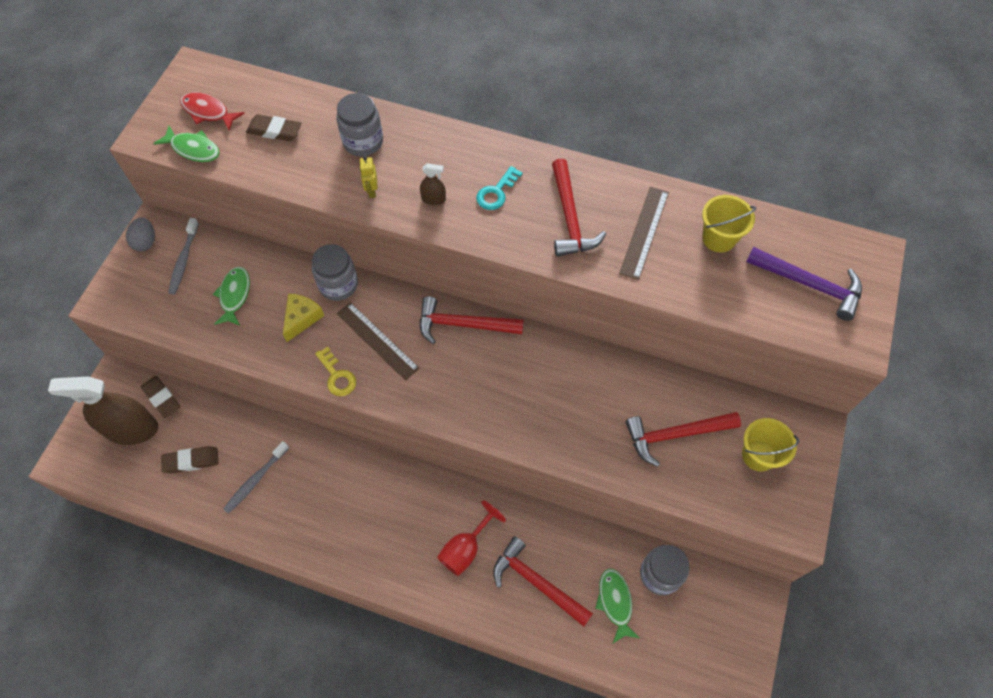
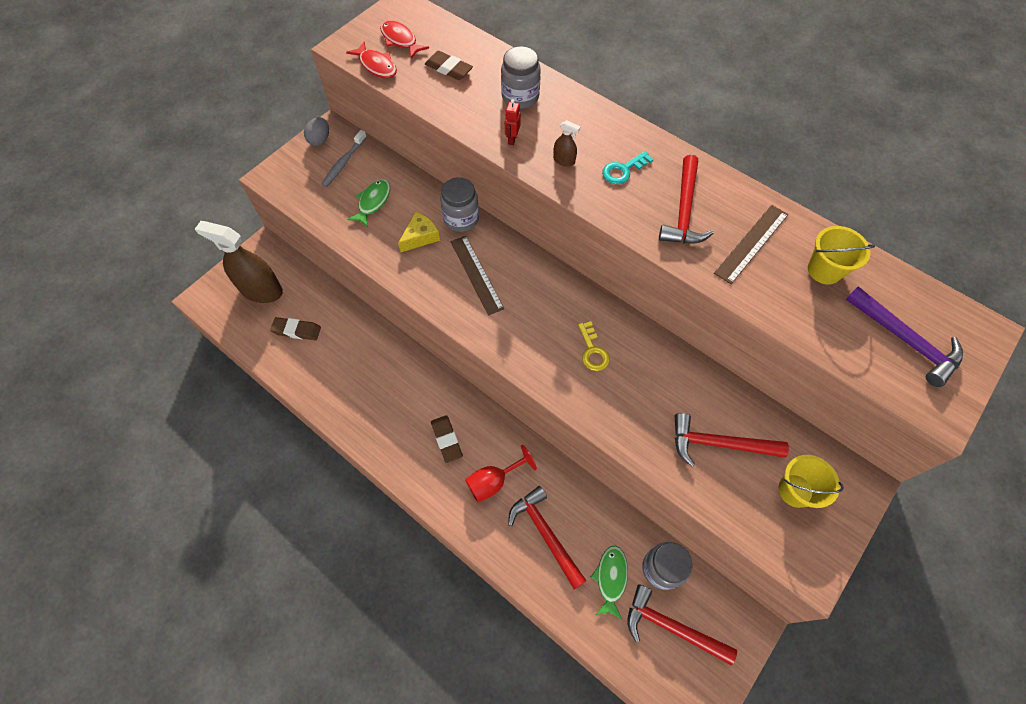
camera: 20 degrees right, 0 degrees up
brown eraser [141,376,180,418] -> brown eraser moved to [431,415,463,463]
green fish [153,126,220,162] -> red fish [346,41,397,78]
grey toothbrush [223,441,289,514] -> none
yellow key [315,346,356,396] -> yellow key moved to [578,321,610,371]
yellow robot [359,156,378,198] -> red robot [505,99,521,145]
red hammer [420,296,524,344] -> red hammer moved to [627,584,737,665]

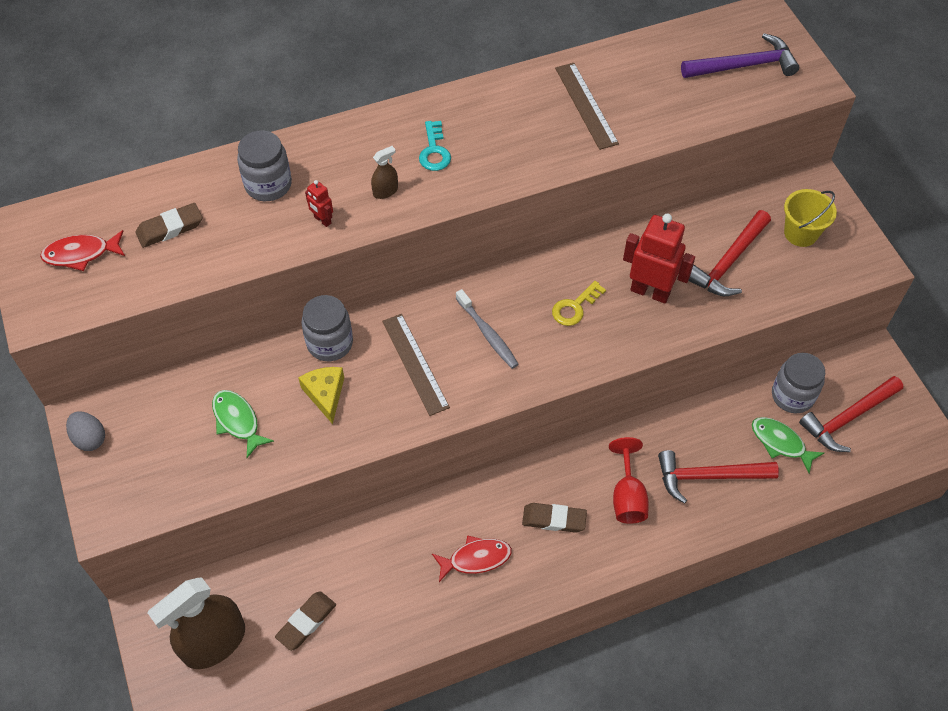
camera: 60 degrees left, 5 degrees down
grey toothbrush [321,130,367,187] -> grey toothbrush moved to [456,289,519,369]
red fish [346,41,397,78] -> red fish moved to [432,535,512,582]
brown ruler [451,236,504,316] -> brown ruler turned 60 degrees clockwise [382,314,450,416]
yellow key [578,321,610,371] -> yellow key turned 120 degrees clockwise [552,281,606,326]
red hammer [659,155,714,244] -> none
yellow bucket [808,226,875,284] -> none
none -> red robot [623,214,695,304]

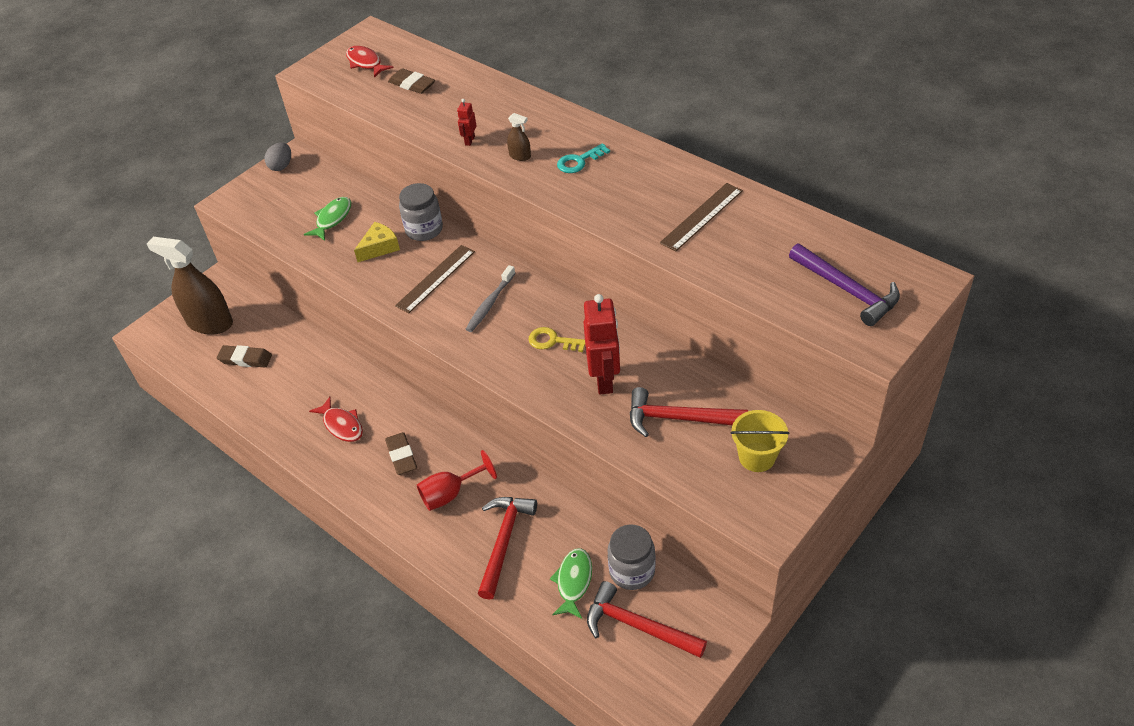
camera: 65 degrees right, 10 degrees down
grey jar [237,130,292,201] -> none
red hammer [658,450,779,504] -> red hammer turned 45 degrees clockwise [478,497,537,600]

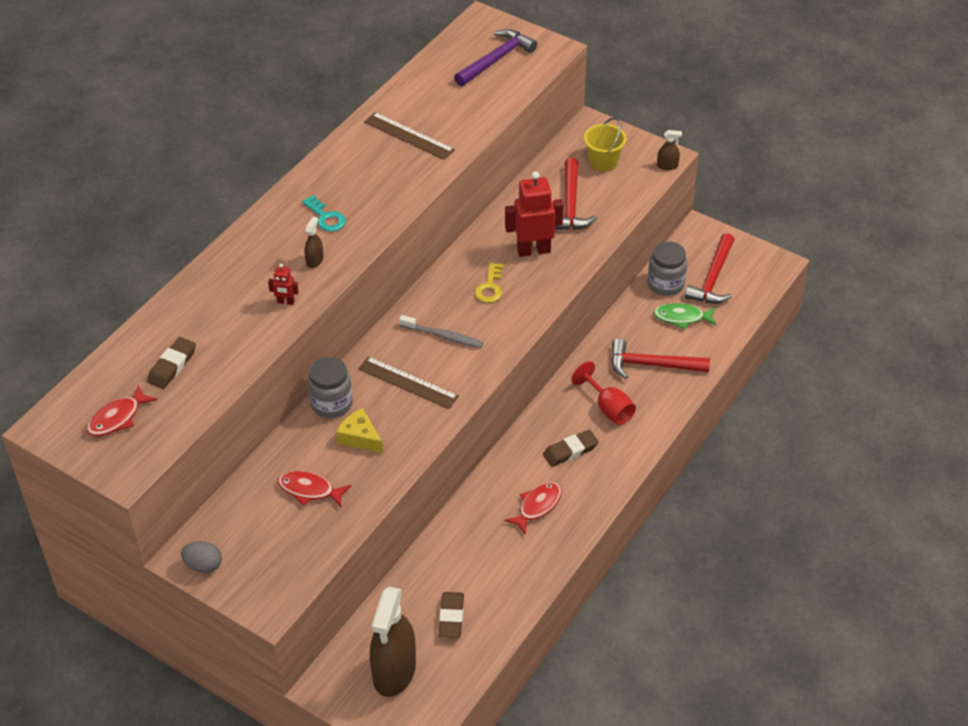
camera: 100 degrees left, 0 degrees up
green fish [304,197,351,241] -> red fish [278,471,351,507]
none -> brown spray bottle [657,130,682,170]

